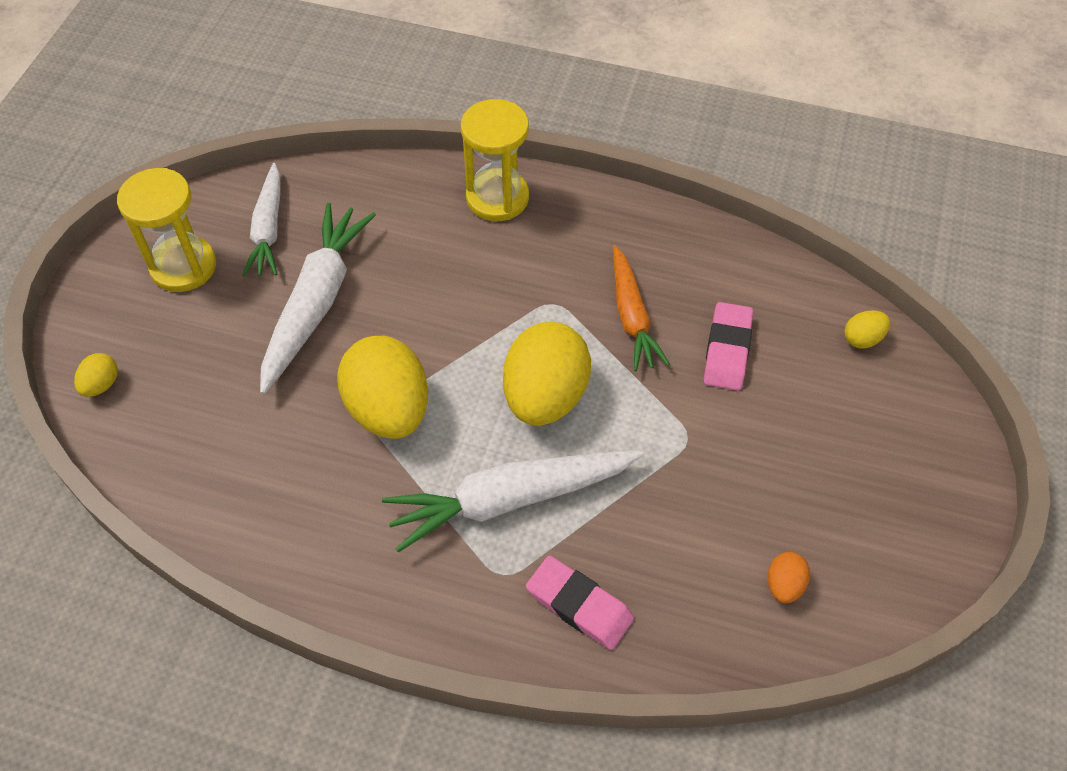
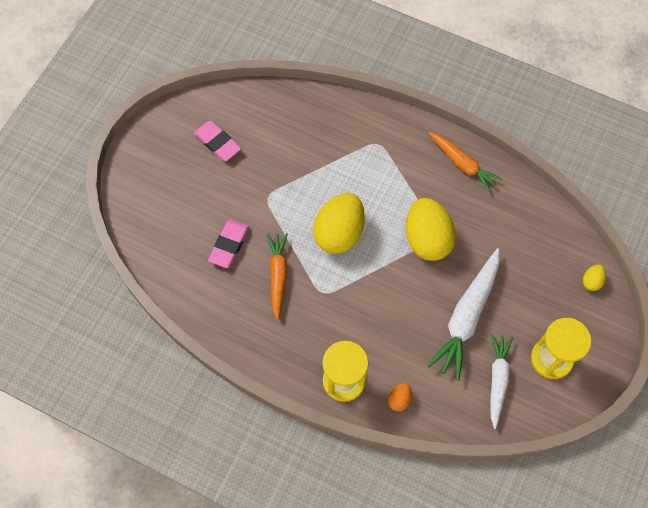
camera: 170 degrees left, 10 degrees up
white carrot [382,450,643,553] -> none
pink eraser [526,555,634,650] -> pink eraser moved to [194,121,241,161]
orange egg [768,552,810,603] -> orange egg moved to [388,383,412,411]
yellow egg [844,310,890,349] -> none
none -> orange carrot [429,132,502,192]

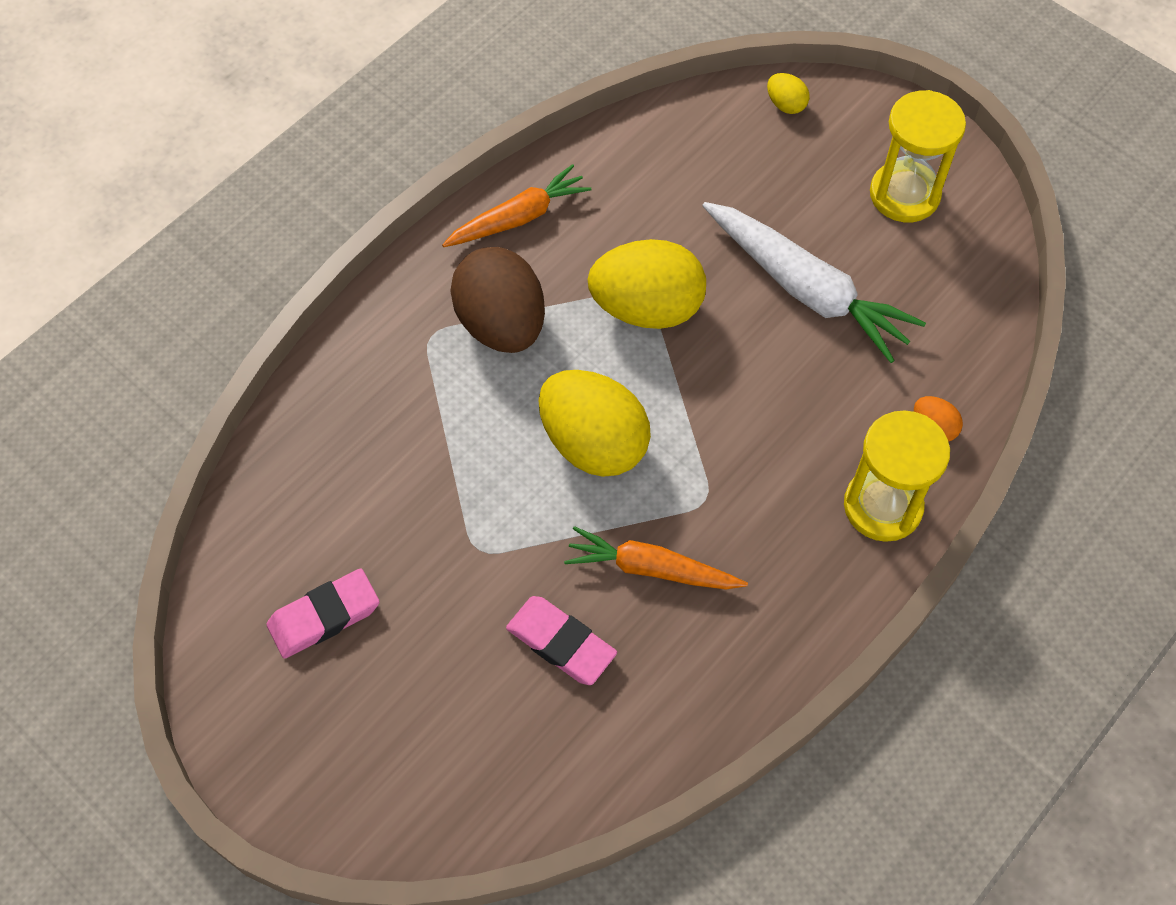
camera: 75 degrees left, 5 degrees down
white carrot [490,333,513,429] -> none
none -> brown egg [450,247,545,353]

